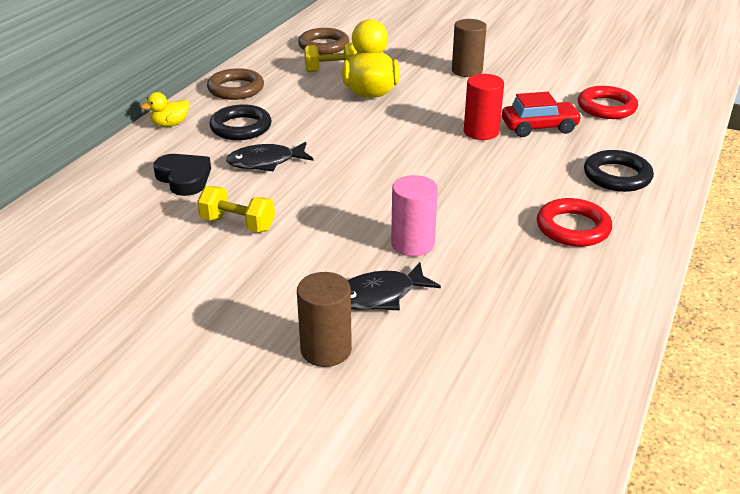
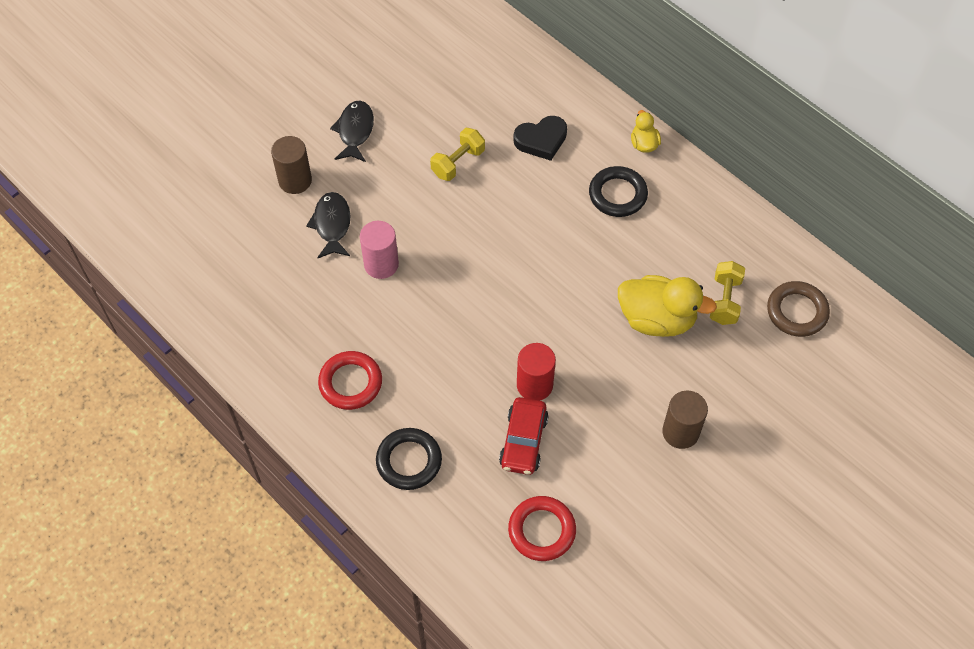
camera: 110 degrees right, 25 degrees up
brown ring [207,68,264,100] -> none
black fish [226,142,314,171] -> black fish moved to [330,100,374,162]

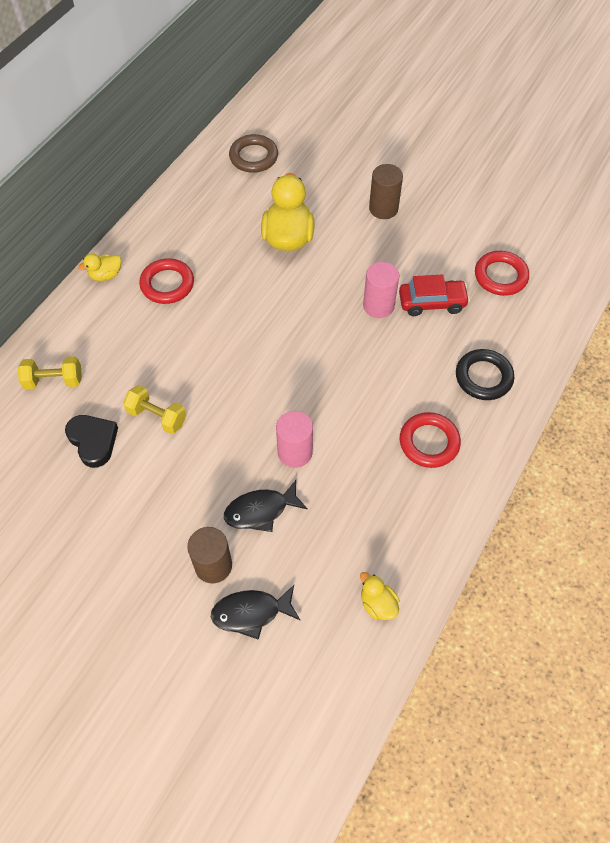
camera: 105 degrees left, 0 degrees up
black fish [330,100,374,162] -> black fish moved to [211,585,300,640]
black heart [513,116,567,161] -> black heart moved to [65,415,118,468]
red cylinder [517,343,556,401] -> pink cylinder [363,262,399,318]
black ring [589,166,648,217] -> red ring [139,258,194,304]
yellow dumbbell [710,261,745,325] -> yellow dumbbell moved to [18,356,82,389]
none -> yellow duck [360,572,399,620]

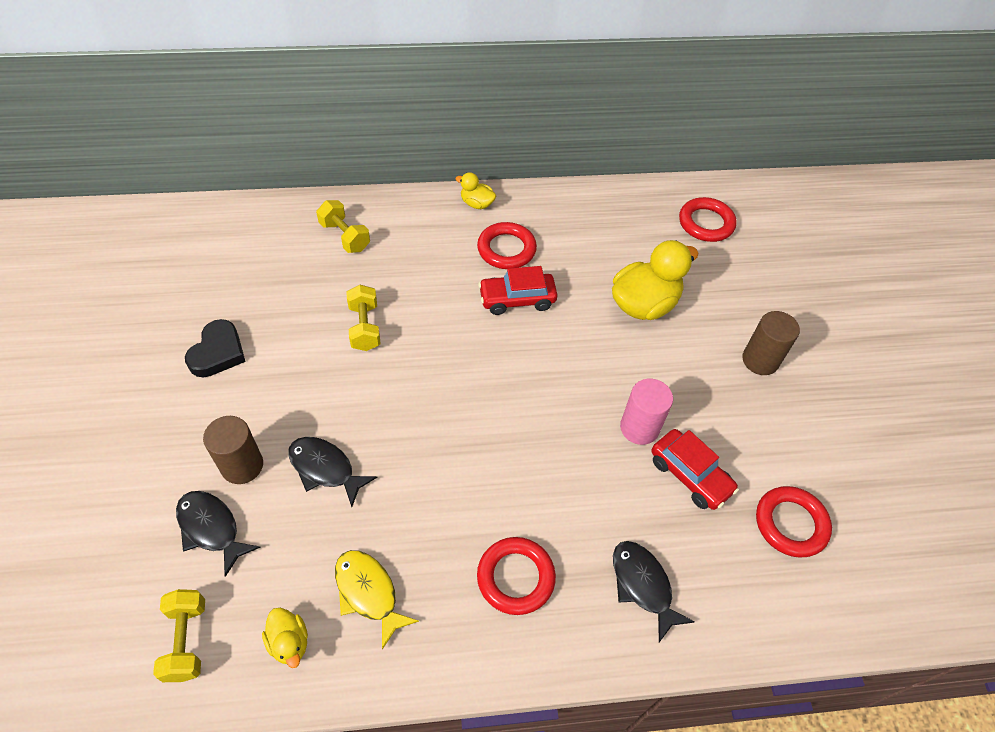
camera: 50 degrees right, 5 degrees down
black heart [65,415,118,468] -> black heart moved to [185,319,246,377]
brown ring [229,134,278,173] -> red ring [679,197,737,242]
pink cylinder [276,411,313,468] -> none
yellow duck [360,572,399,620] -> yellow duck turned 135 degrees clockwise [262,608,308,668]
black ring [456,349,514,400] -> black fish [613,541,695,642]
none -> yellow dumbbell [153,589,205,682]
none -> yellow fish [335,550,419,649]
none -> red car [478,266,557,315]

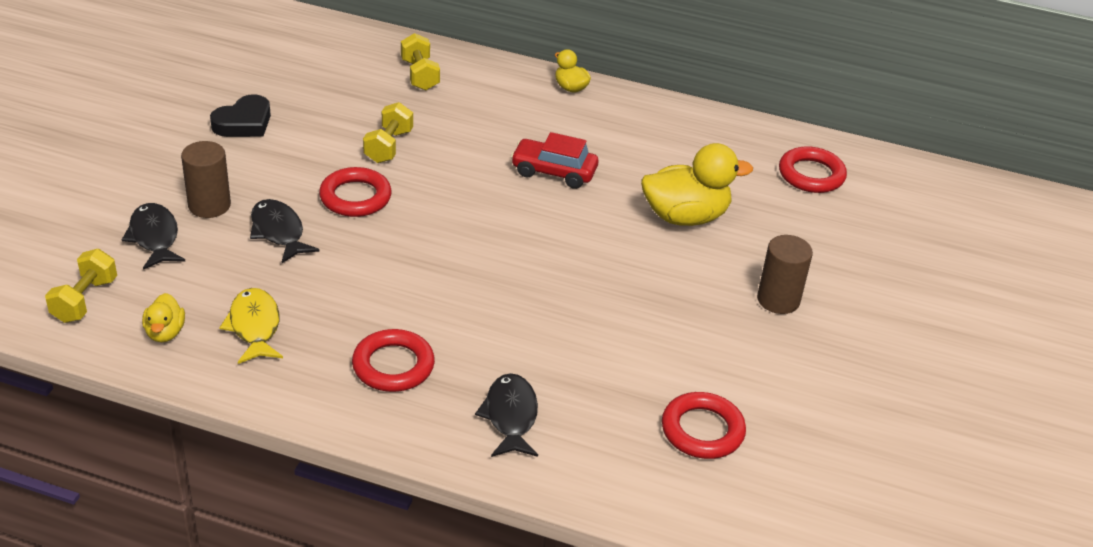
camera: 25 degrees right, 15 degrees down
red ring [477,222,537,269] -> red ring moved to [319,167,392,217]
pink cylinder [620,379,673,445] -> none
red car [652,429,739,510] -> none

